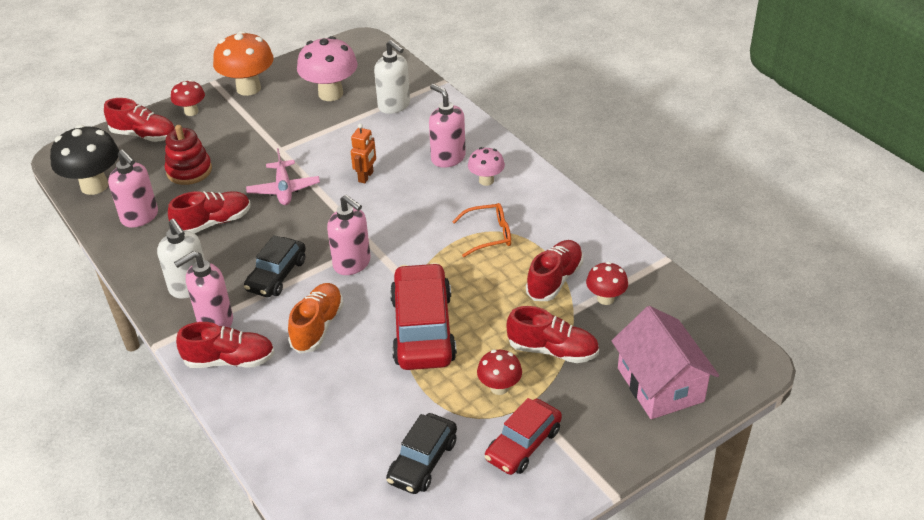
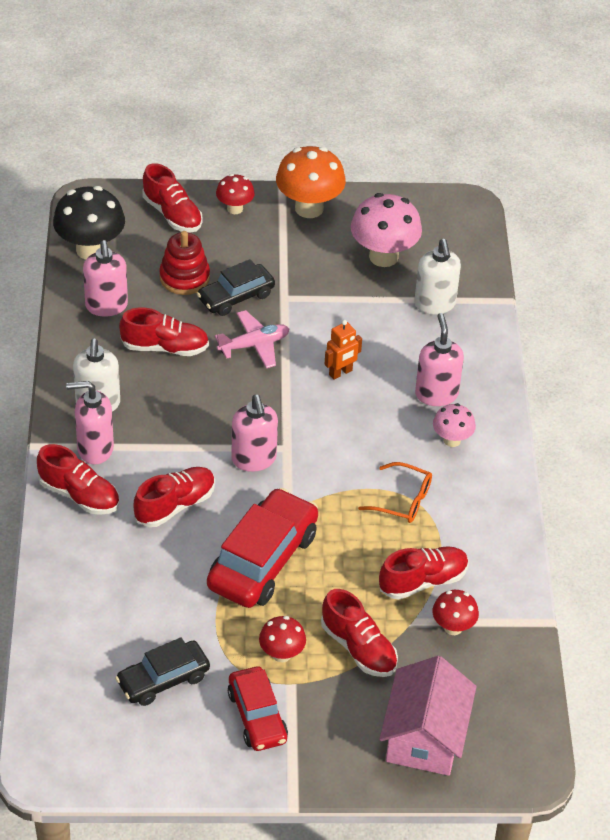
camera: 30 degrees right, 5 degrees up
black car [244,235,306,297] -> black car moved to [197,259,275,316]
pink plane [246,148,320,205] -> pink plane turned 135 degrees counterclockwise [215,310,289,368]
orange shoe [288,283,344,354] -> red shoe [134,467,215,527]
red car [485,398,562,475] -> red car turned 90 degrees counterclockwise [228,666,288,751]

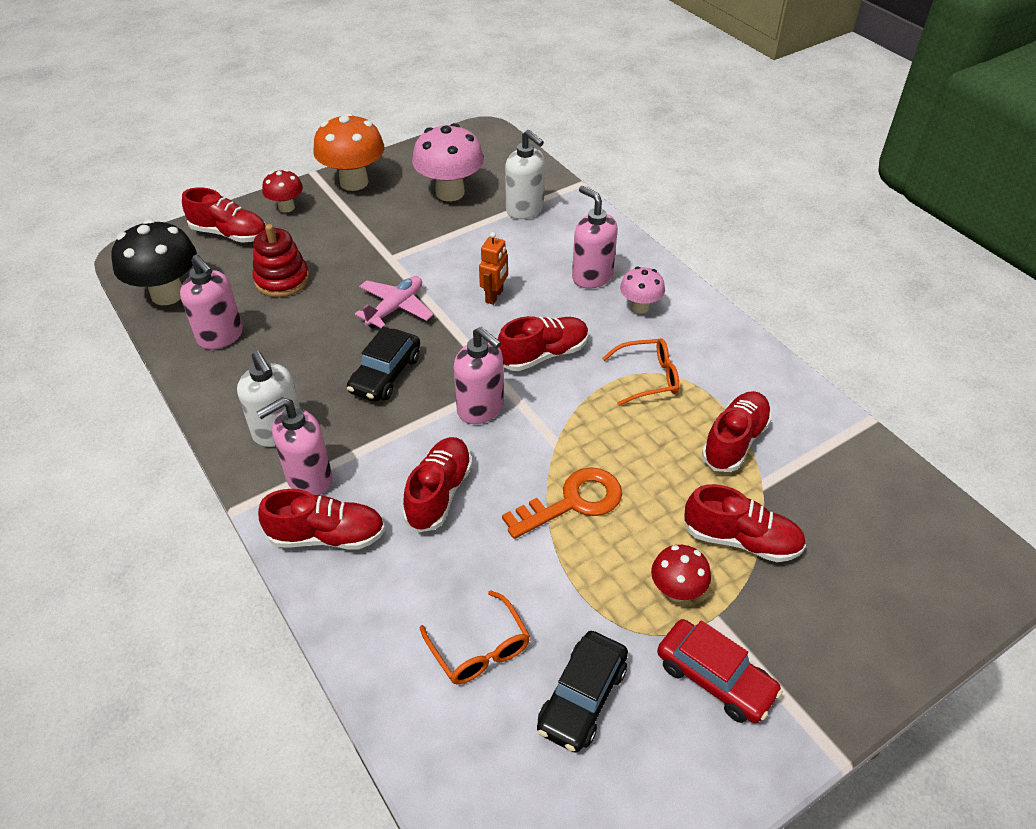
camera: 30 degrees left, 0 degrees up
red shoe [119,308,209,356] -> red shoe moved to [498,316,589,371]
black car [197,259,275,316] -> black car moved to [347,327,420,402]
red car [207,488,318,608] -> orange key [502,467,622,539]
pink house [379,656,477,776] -> none
red mushroom [432,590,479,635] -> none
none -> orange glasses [420,590,530,684]

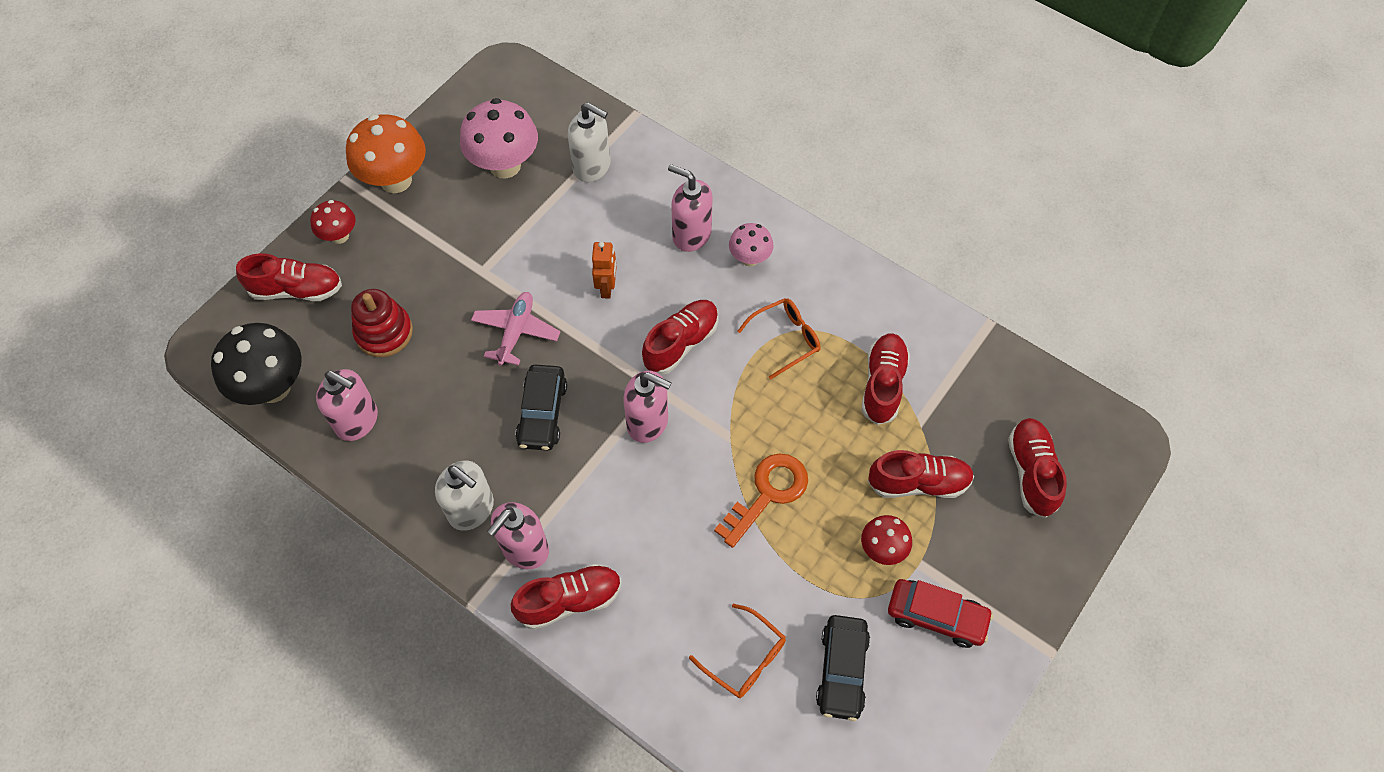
camera: 20 degrees left, 15 degrees up
red shoe [403,437,472,532] -> red shoe moved to [1008,418,1067,518]

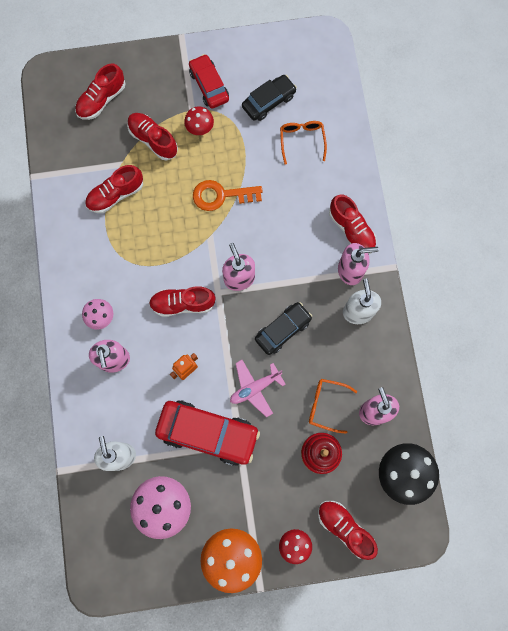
camera: 135 degrees left, 15 degrees up
red shoe [511,564,622,630] -> red shoe turned 150 degrees counterclockwise [329,195,377,254]
orange glasses [738,298,821,380] -> orange glasses moved to [309,379,357,434]
none -> red car [155,400,260,466]

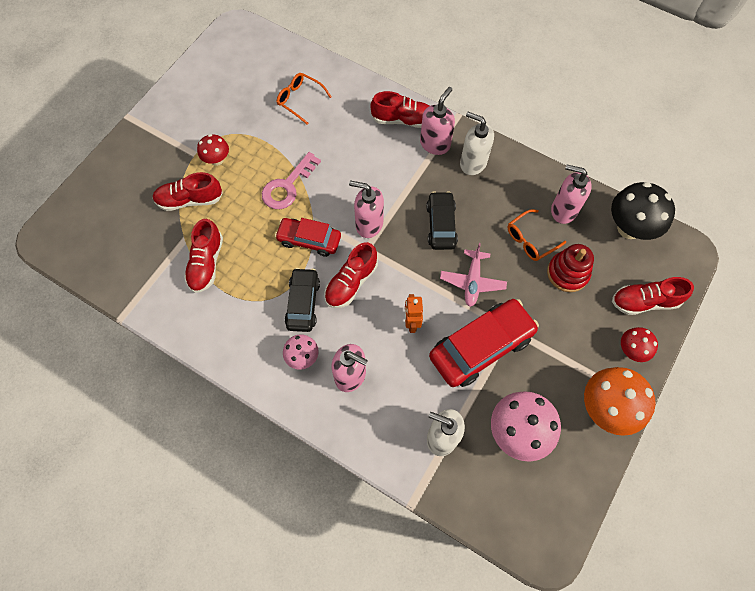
camera: 50 degrees left, 10 degrees down
red shoe [75,64,126,120] -> none
red car [189,54,229,108] -> red car moved to [275,218,341,257]
orange key [193,180,263,211] -> pink key [262,152,321,209]
black car [242,75,297,121] -> black car moved to [285,268,320,332]

